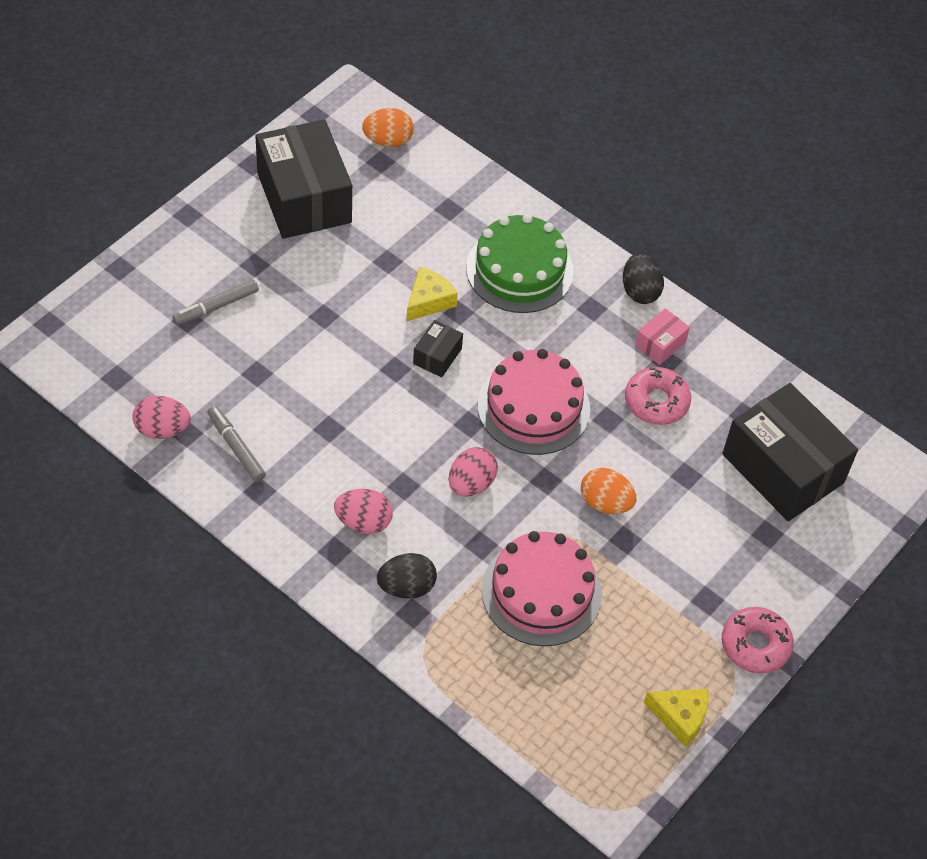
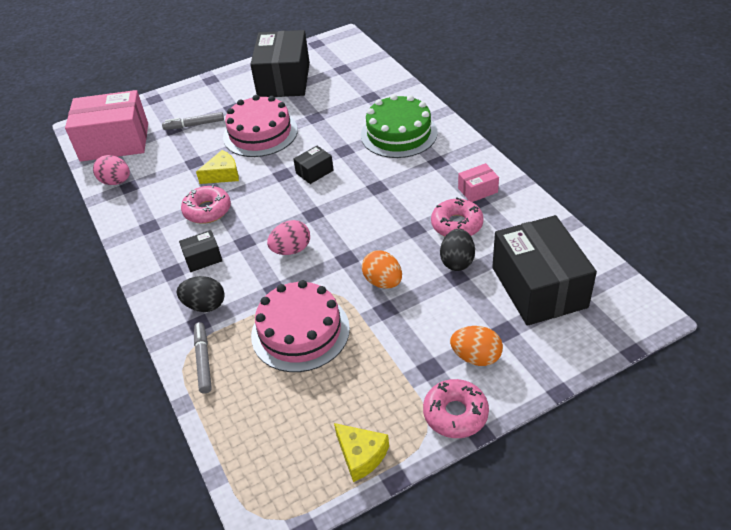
camera: 30 degrees right, 10 degrees down
grey marker [207,406,266,482] -> grey marker moved to [194,322,212,394]
pink egg [334,489,393,534] -> black box [179,230,222,272]
orange egg [362,108,414,147] -> orange egg moved to [450,326,503,366]
yellow cheese [406,267,458,322] -> yellow cheese moved to [196,150,239,184]
pink cake [478,349,590,455] -> pink cake moved to [223,95,298,157]
black egg [623,254,664,304] -> black egg moved to [440,229,475,271]
none -> pink box [65,90,148,162]
none -> pink donut [181,185,231,224]

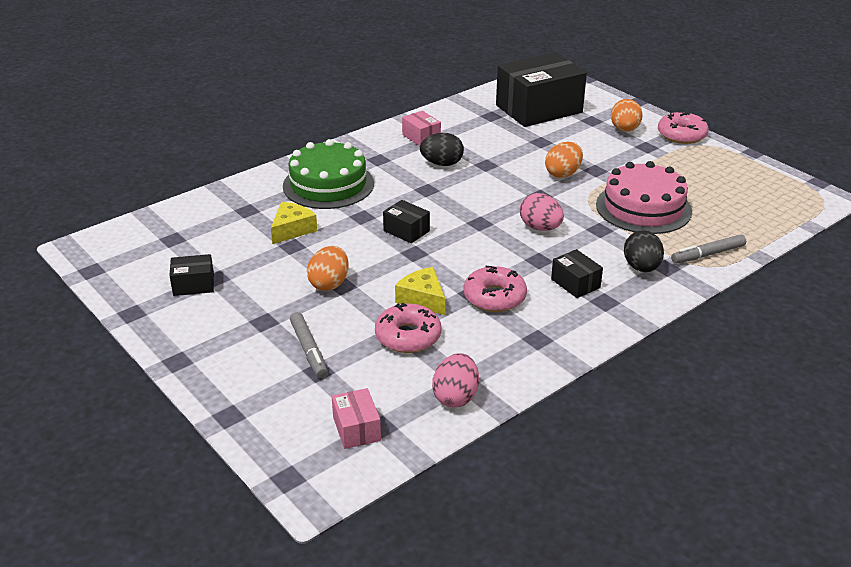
camera: 105 degrees left, 10 degrees down
pink box [65,90,148,162] -> pink box [332,388,381,449], size x0.44
pink cake [223,95,298,157] -> orange egg [307,246,349,291]
black box [250,30,310,97] -> black box [169,254,214,296], size x0.44
yellow cheese [334,423,389,482] -> yellow cheese moved to [271,202,317,244]
pink donut [431,198,484,236] -> pink donut moved to [375,303,441,353]
black egg [440,229,475,271] -> black egg moved to [420,133,464,166]

